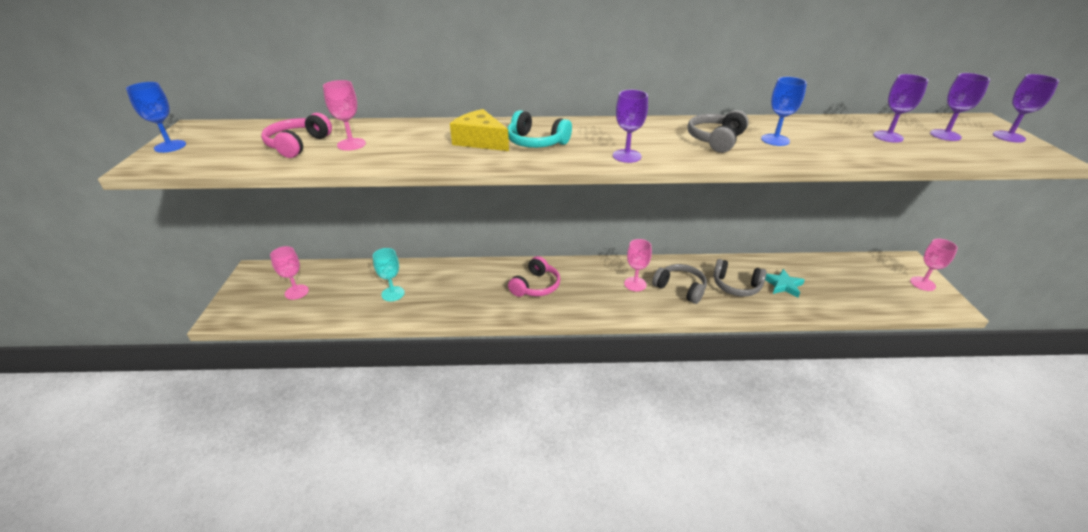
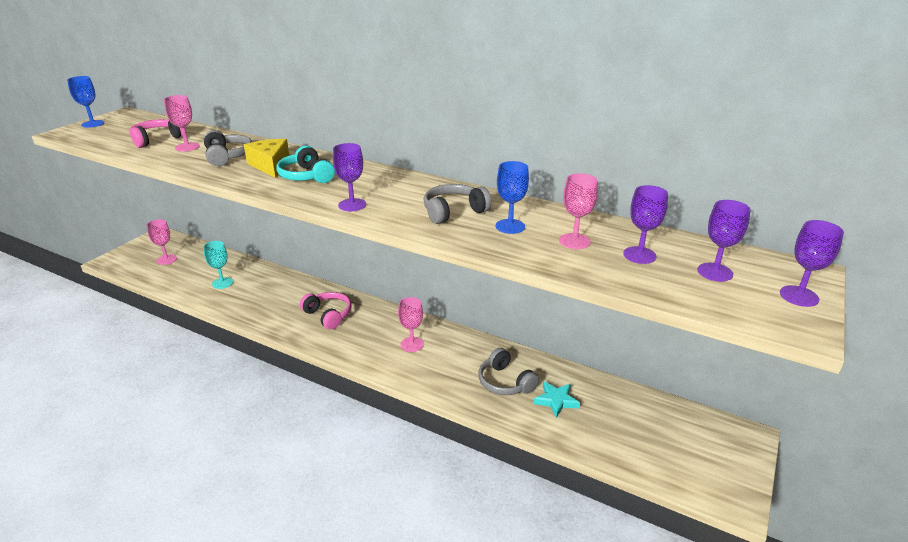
camera: 30 degrees right, 5 degrees down
pink headphones [508,256,561,297] -> pink headphones turned 105 degrees counterclockwise [300,292,352,330]
grey headphones [652,264,707,304] -> grey headphones moved to [204,130,252,166]
pink goblet [910,239,958,291] -> pink goblet moved to [559,173,598,249]

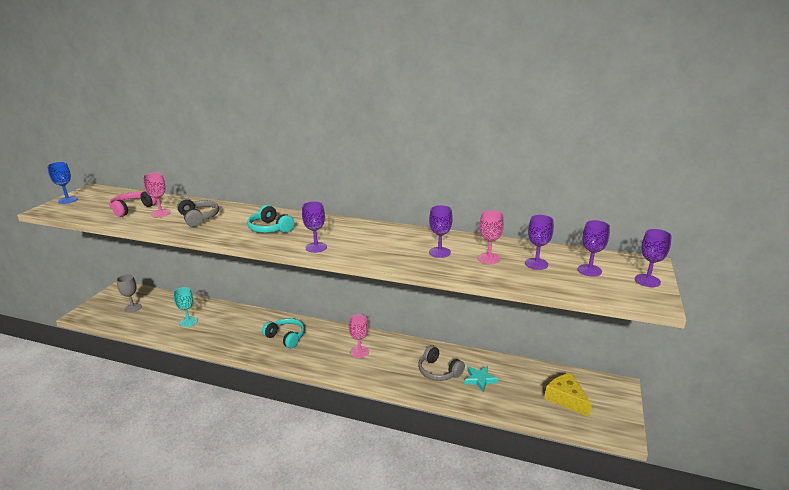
camera: 10 degrees left, 5 degrees down
pink goblet [146,219,177,265] -> grey goblet [116,274,142,313]
yellow cheese [244,139,289,178] -> yellow cheese moved to [545,373,592,417]
pink headphones [300,292,352,330] -> turquoise headphones [262,318,305,348]
grey headphones [424,184,492,224] -> none
blue goblet [496,161,529,234] -> purple goblet [429,205,453,258]

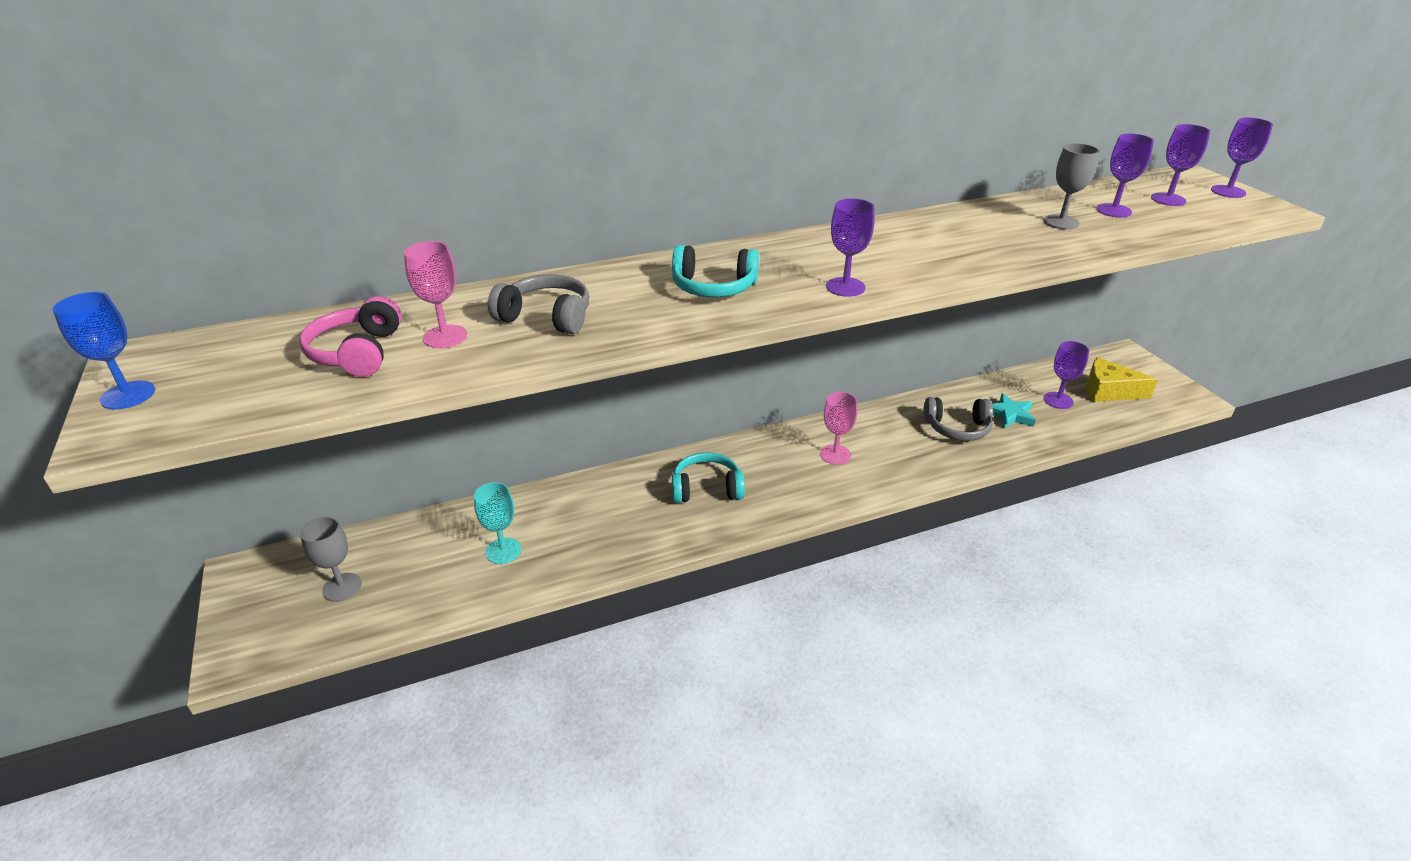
camera: 40 degrees left, 10 degrees up
purple goblet [429,205,453,258] -> purple goblet moved to [1044,341,1089,409]
pink goblet [478,210,504,264] -> grey goblet [1044,143,1099,229]

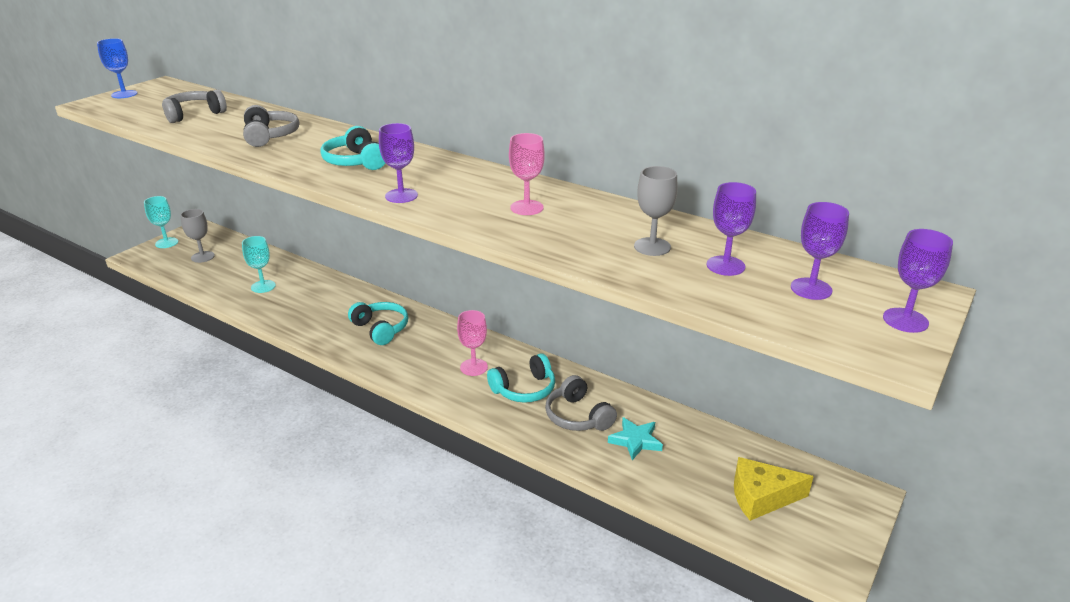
camera: 55 degrees right, 5 degrees down
pink headphones [299,296,402,377] -> grey headphones [162,89,227,123]
pink goblet [404,241,467,348] -> pink goblet moved to [509,133,545,215]
purple goblet [1044,341,1089,409] -> none
yellow cheese [1086,357,1158,402] -> yellow cheese turned 75 degrees counterclockwise [734,457,814,521]
none -> turquoise goblet [144,196,178,248]
none -> turquoise headphones [487,353,555,403]

